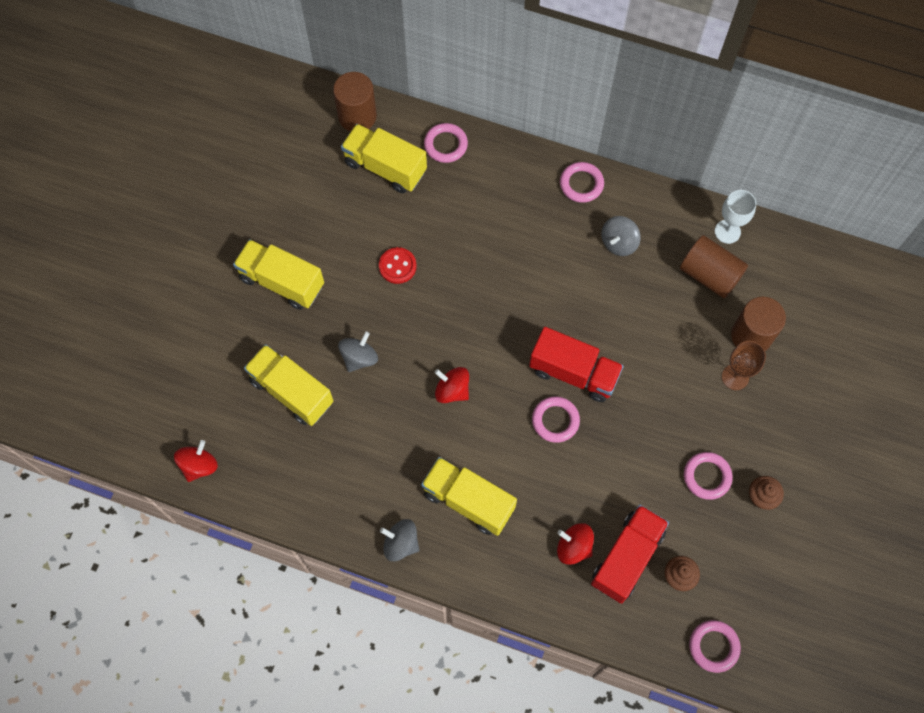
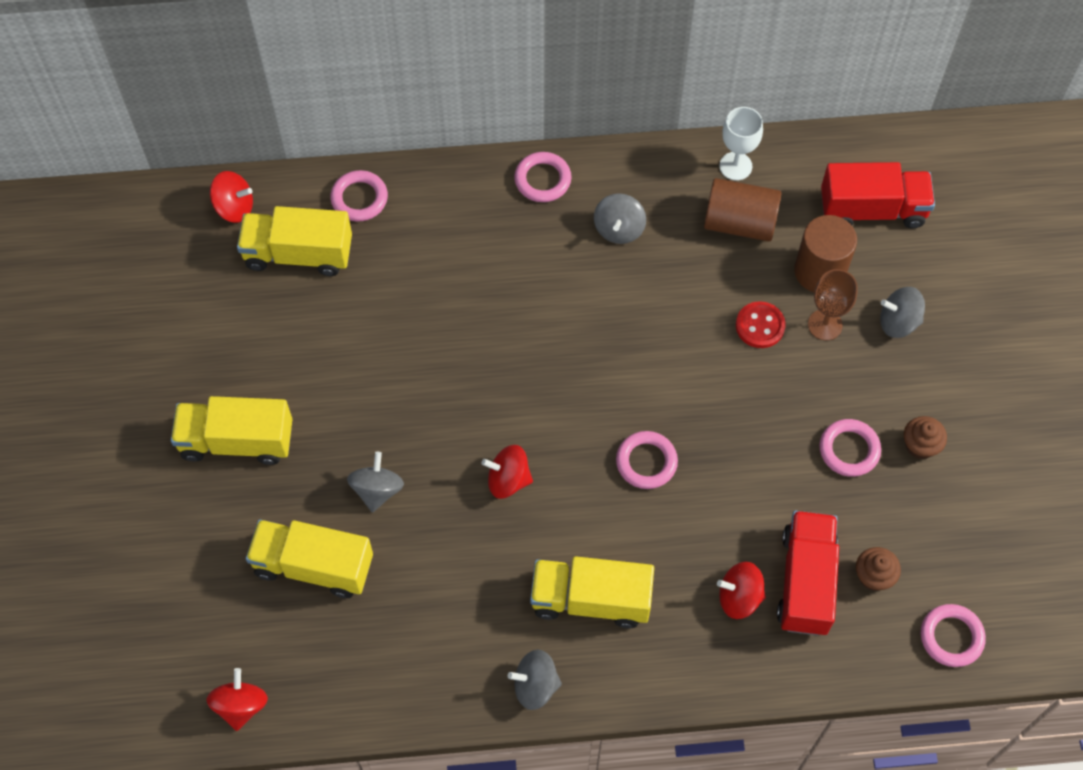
camera: 25 degrees left, 5 degrees down
brown cylinder [333,72,377,132] -> red spinning top [210,171,253,223]
red button [379,247,417,284] -> red button moved to [736,301,785,348]
red truck [529,327,624,402] -> red truck moved to [821,162,935,228]
none -> grey spinning top [880,287,925,338]

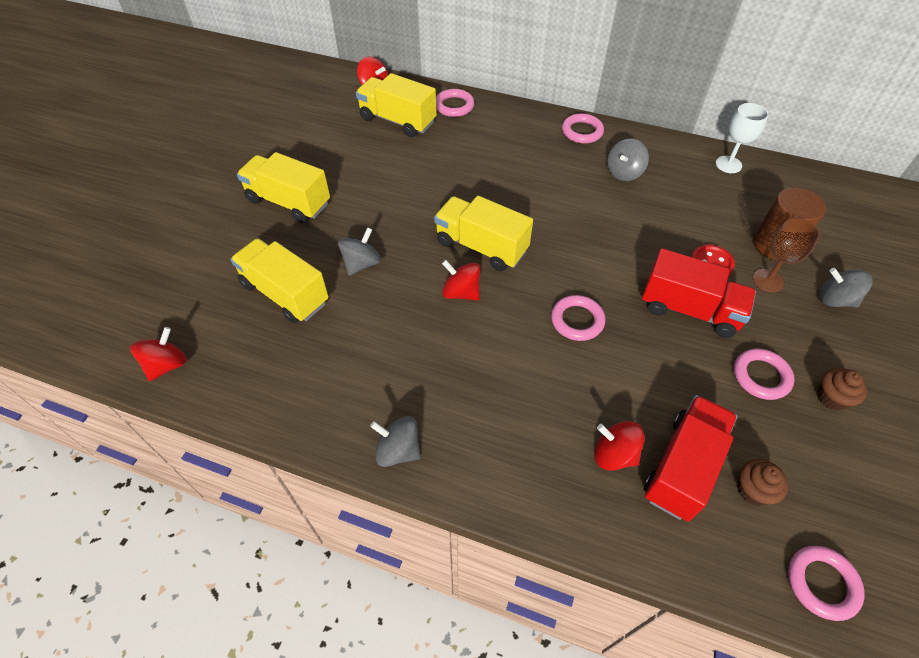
camera: 25 degrees right, 10 degrees down
yellow truck [530,556,654,628] -> yellow truck moved to [434,196,533,271]
brown cylinder [704,178,782,242] -> none
red truck [821,162,935,228] -> red truck moved to [642,248,756,338]

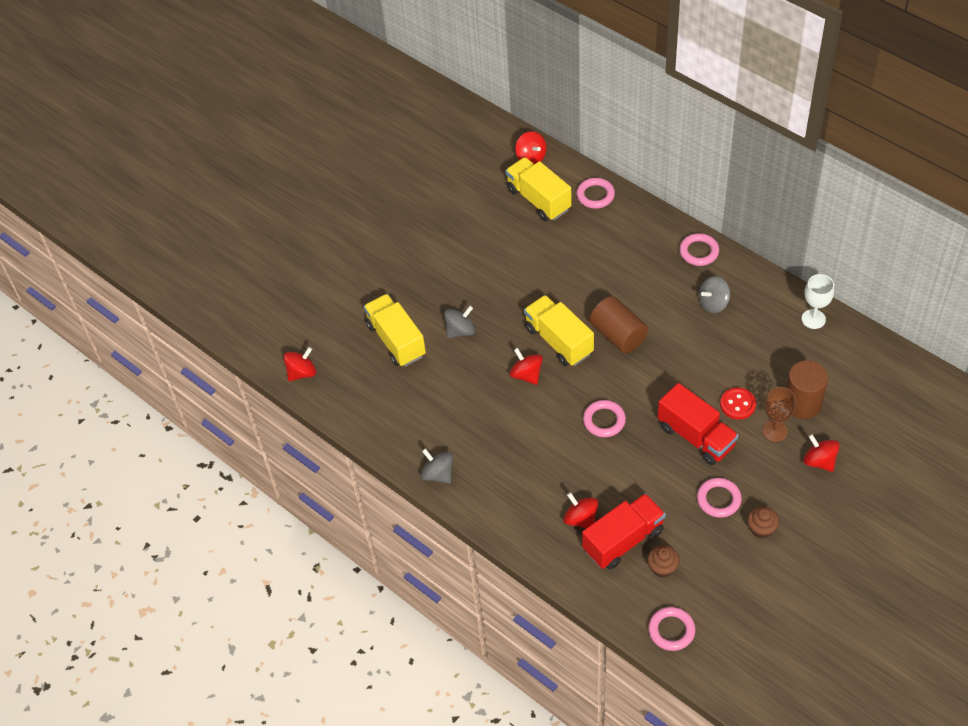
camera: 25 degrees right, 0 degrees up
yellow truck [237,152,330,223] -> none
grey spinning top [819,268,872,308] -> red spinning top [803,434,840,472]
none -> brown cylinder [590,296,648,354]

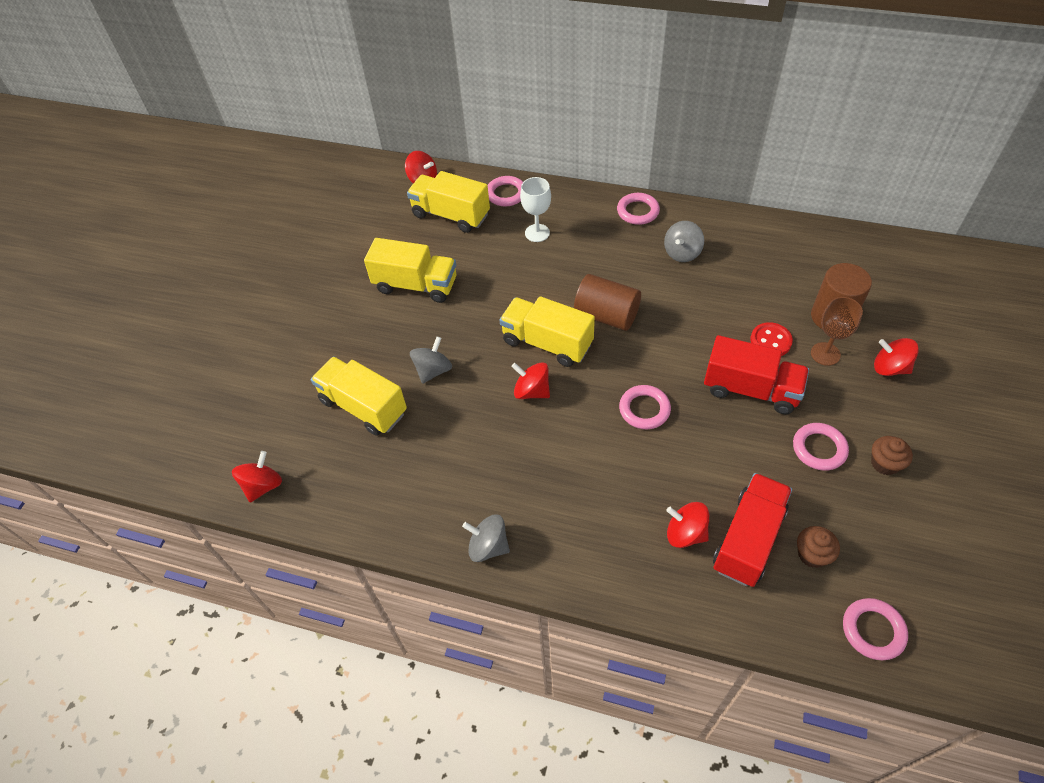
camera: 25 degrees left, 0 degrees up
white goblet [802,274,834,329] -> white goblet moved to [520,177,551,242]
none -> yellow truck [364,238,456,303]

